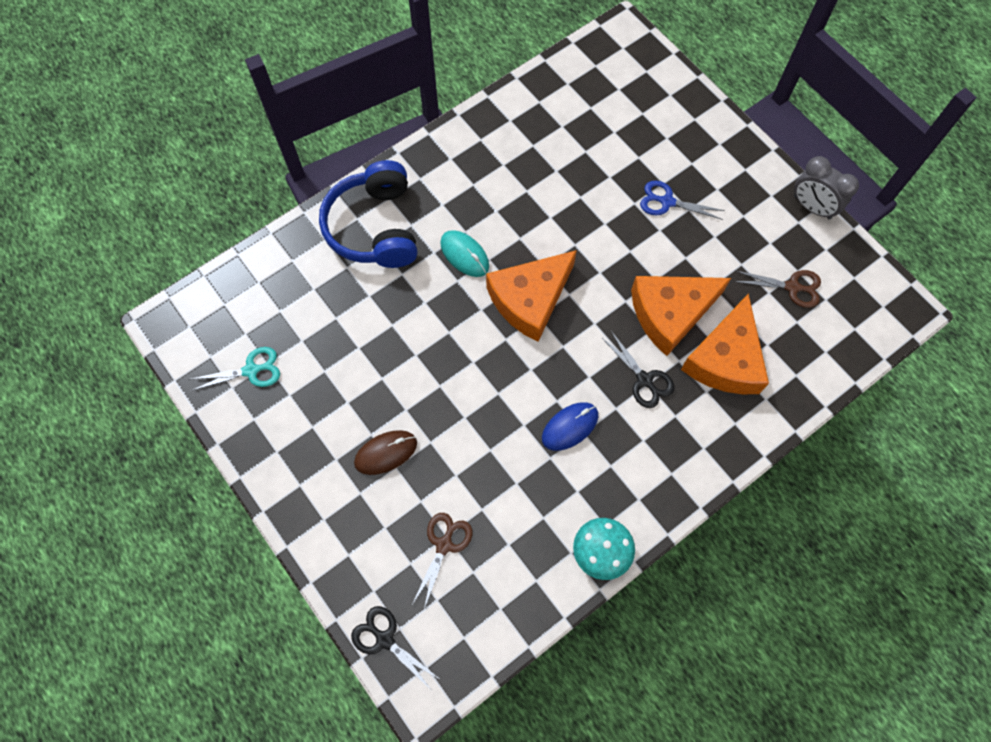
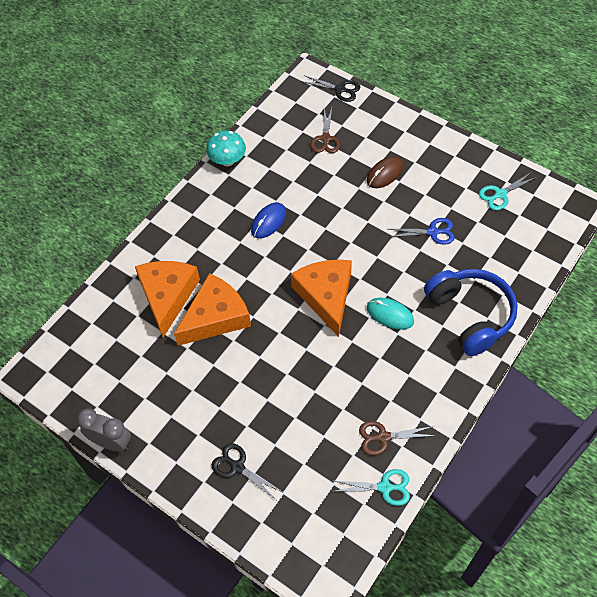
camera: 165 degrees right, 10 degrees down
orange cheese [486,250,577,342] -> orange cheese turned 45 degrees counterclockwise [291,260,352,337]
black scissors [601,331,674,408] -> black scissors moved to [212,443,282,500]
blue scissors [640,181,725,220] -> blue scissors moved to [388,218,455,245]
brown scissors [733,270,821,308] -> brown scissors moved to [359,421,436,455]
none -> turquoise scissors [331,469,410,506]

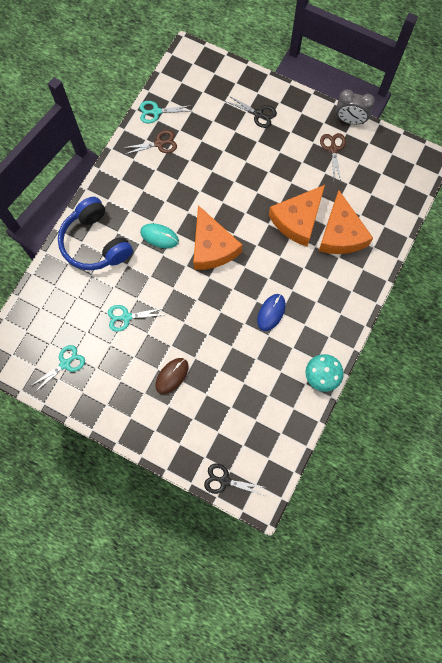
camera: 170 degrees right, 15 degrees up
brown scissors [310,108,340,153] -> brown scissors moved to [320,133,346,181]
blue scissors [388,218,455,245] -> turquoise scissors [108,305,164,332]

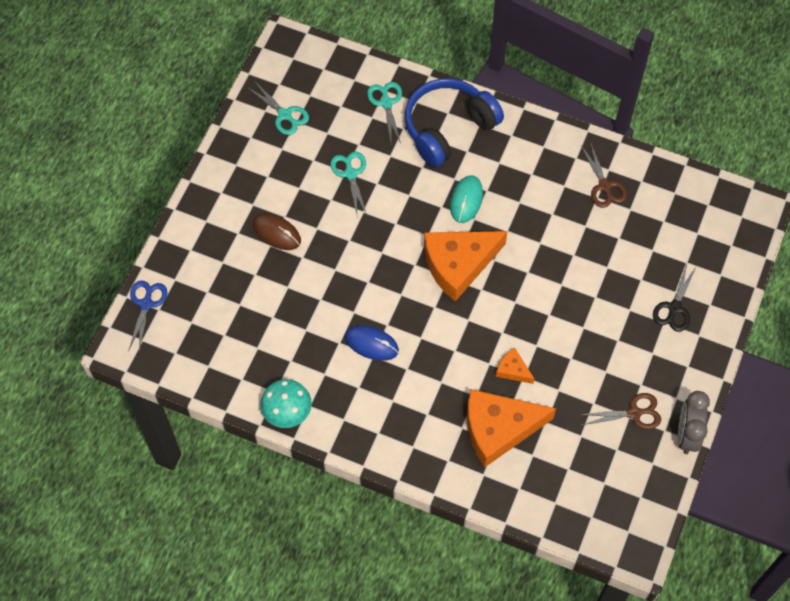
camera: 85 degrees right, 10 degrees down
turquoise scissors [139,101,192,123] -> turquoise scissors moved to [367,82,402,143]
black scissors [204,463,263,495] -> blue scissors [128,280,167,351]
orange cheese [269,185,325,246] -> orange cheese [496,348,534,384], size x0.45

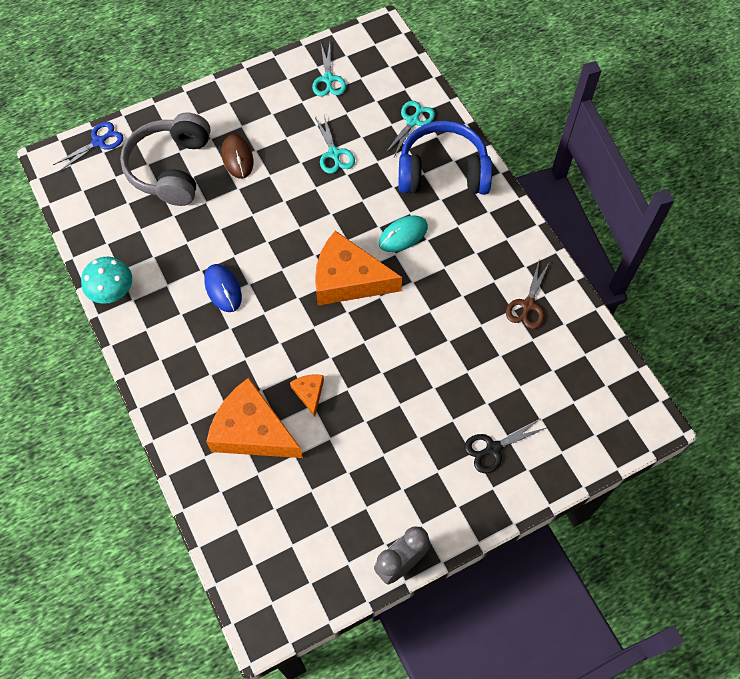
camera: 40 degrees right, 0 degrees up
turquoise scissors [330,152,367,215] -> turquoise scissors turned 135 degrees clockwise [315,115,355,174]
brown scissors [579,393,661,429] -> none
none -> grey headphones [120,113,211,206]

